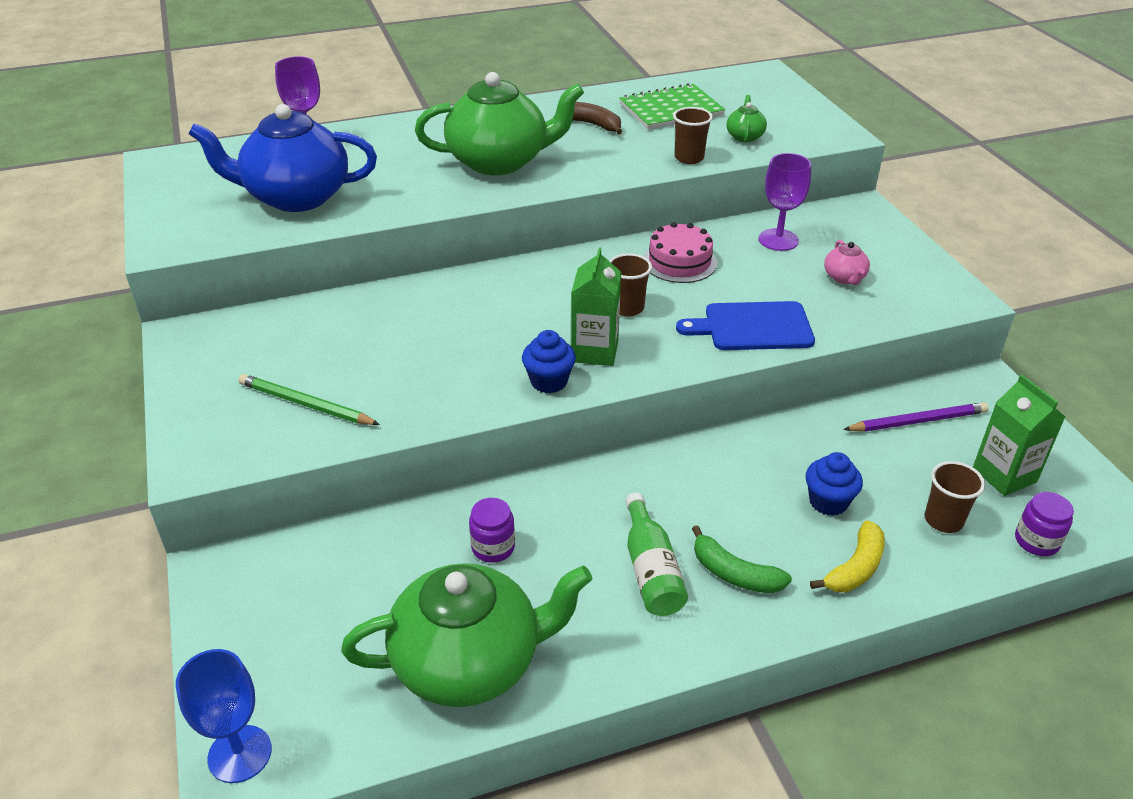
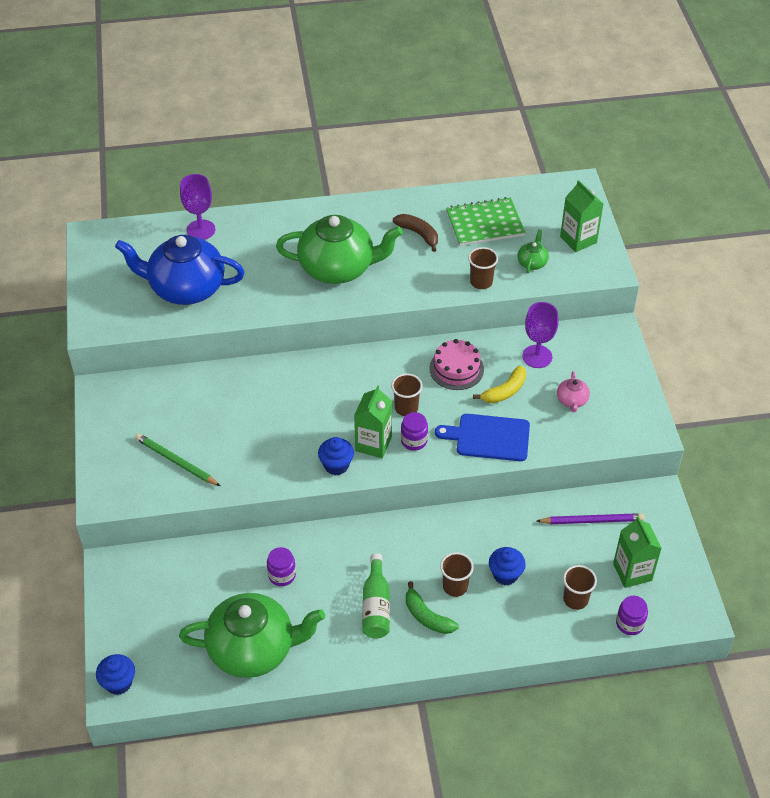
camera: 10 degrees right, 10 degrees up
blue goblet [176,649,272,783] -> blue cupcake [96,654,135,695]
yellow banana [810,520,885,592] -> yellow banana moved to [473,365,526,403]
none -> purple jar [401,412,428,451]
none -> brown cup [440,552,474,597]
none -> green carton [560,180,603,252]

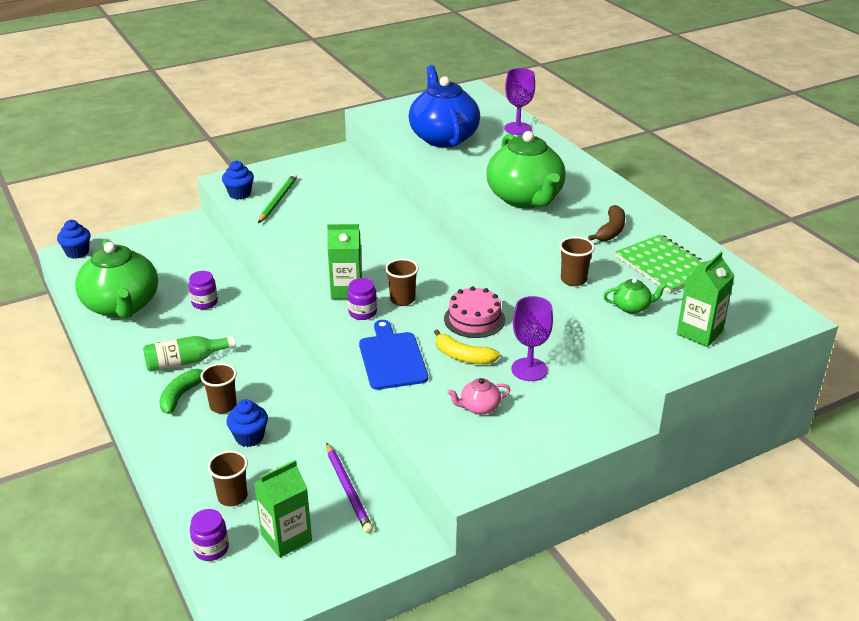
camera: 70 degrees right, 15 degrees down
blue cupcake [318,437,354,475] -> blue cupcake moved to [222,161,254,199]

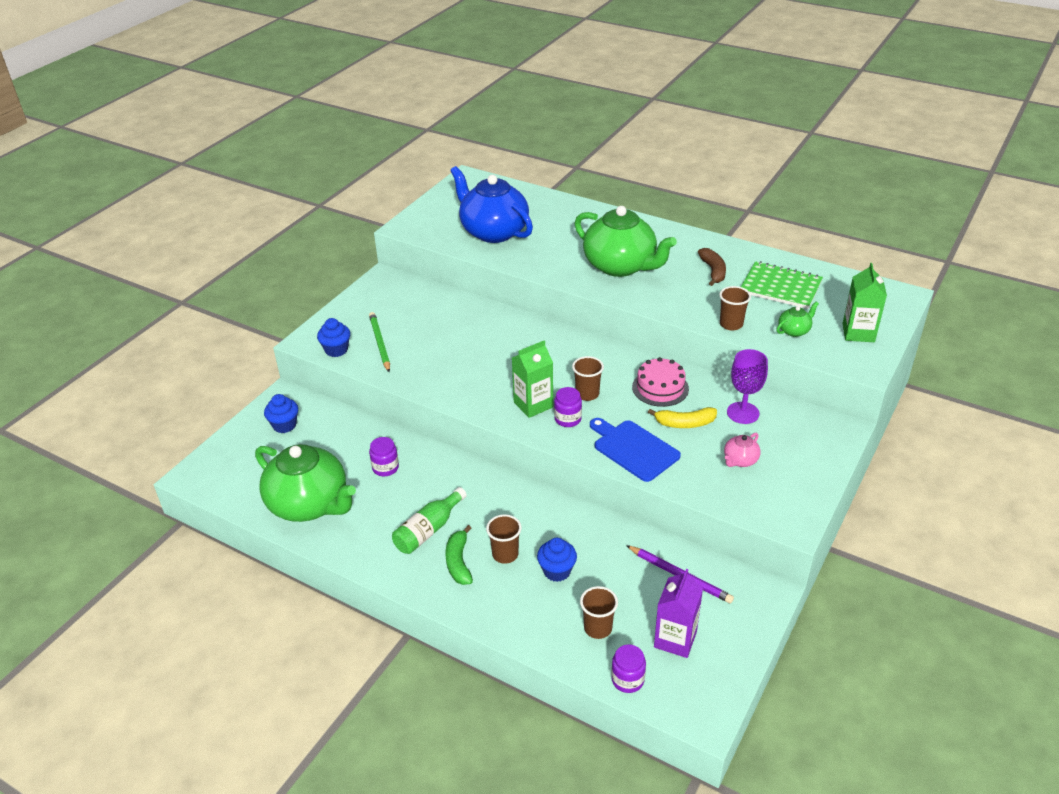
camera: 30 degrees left, 5 degrees up
blue cupcake [57,220,91,259] -> blue cupcake moved to [264,394,298,433]
green carton [254,460,312,558] -> purple carton [654,569,703,658]
purple goblet [504,68,535,135] -> none

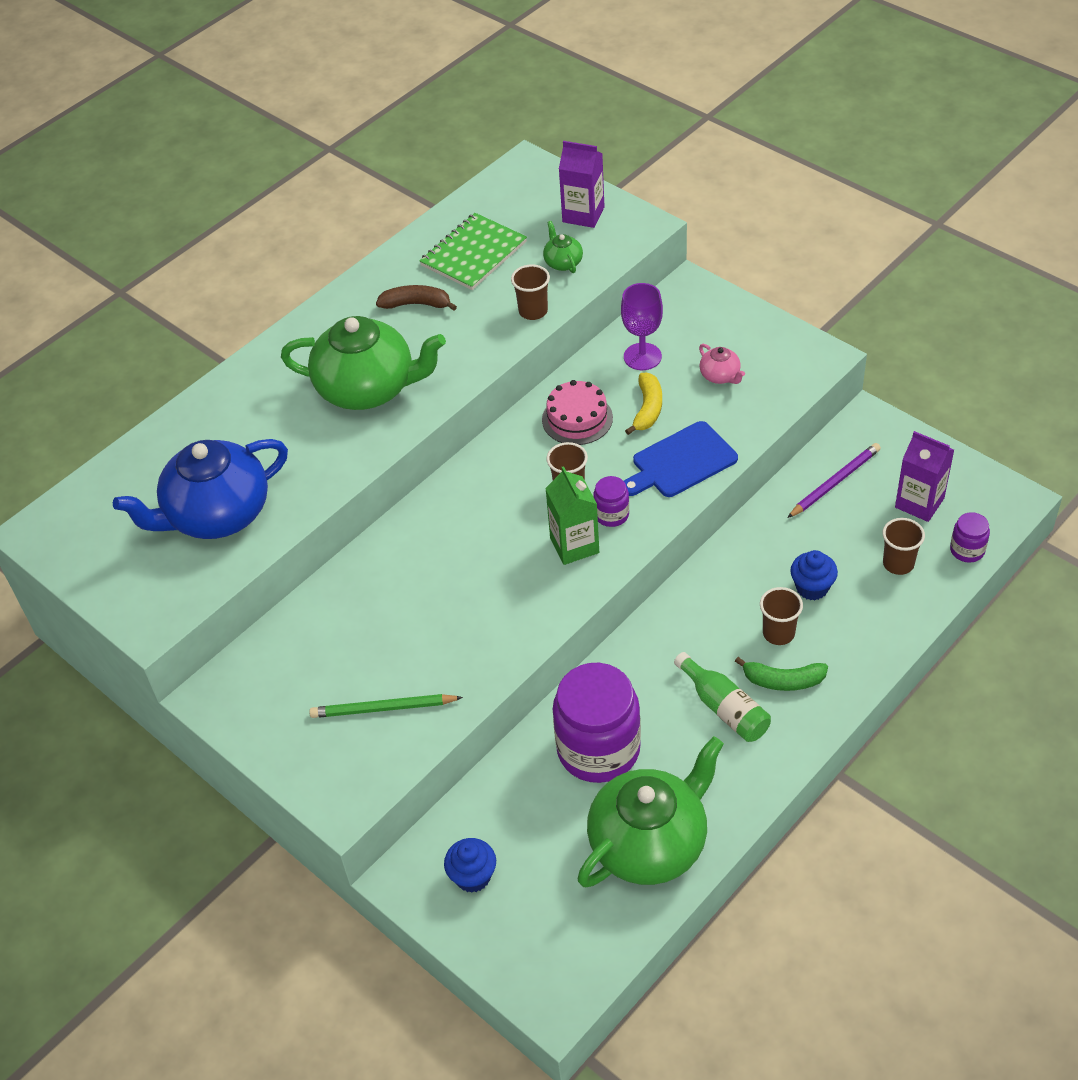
camera: 75 degrees left, 10 degrees up
blue cupcake [317,318,350,357] -> none
purple jar [369,437,399,476] -> purple jar [553,663,641,783], size x2.24
green teapot [574,206,677,277] -> green teapot turned 45 degrees clockwise [281,316,446,410]
green carton [842,263,887,342] -> purple carton [559,141,605,228]

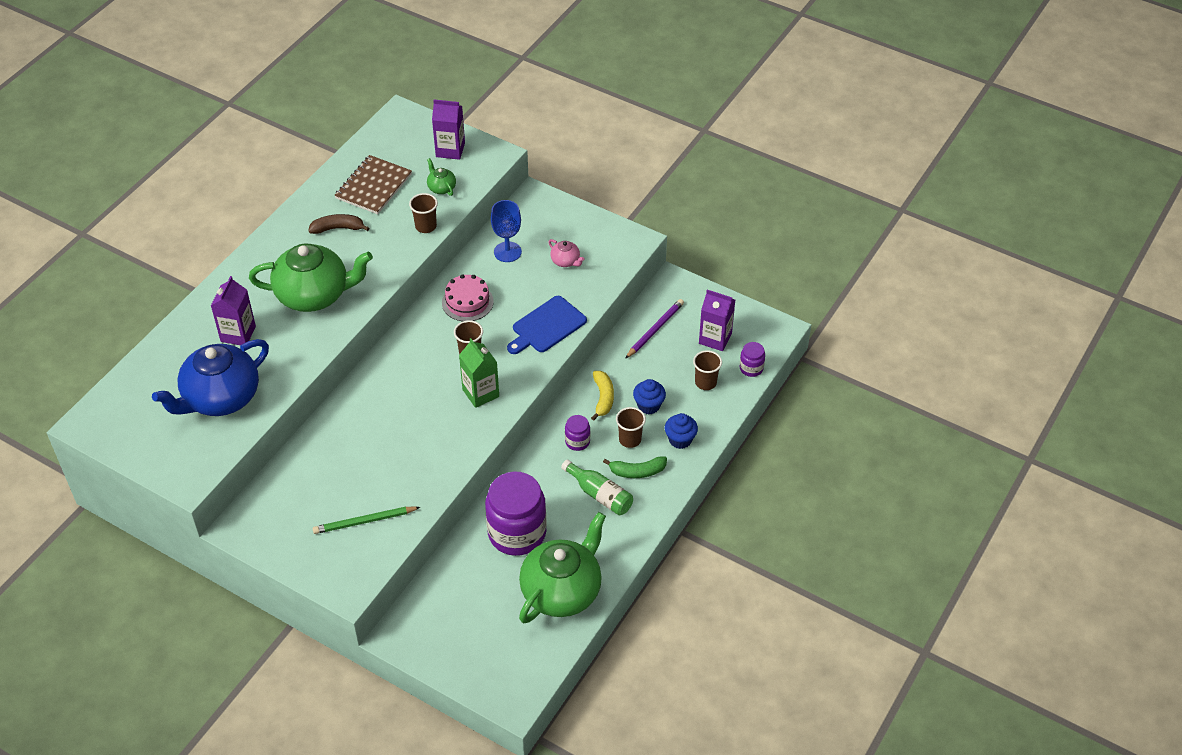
camera: 15 degrees left, 0 degrees up
green notebook [419,213,527,290] -> brown notebook [334,155,412,214]
blue cupcake [444,838,496,893] -> blue cupcake moved to [665,413,698,449]
purple jar [593,476,629,527] -> purple jar moved to [565,415,590,451]
purple goblet [621,283,663,370] -> blue goblet [491,200,522,262]
yellow banana [625,373,662,435] -> yellow banana moved to [591,371,614,421]
none -> purple carton [211,276,256,345]

